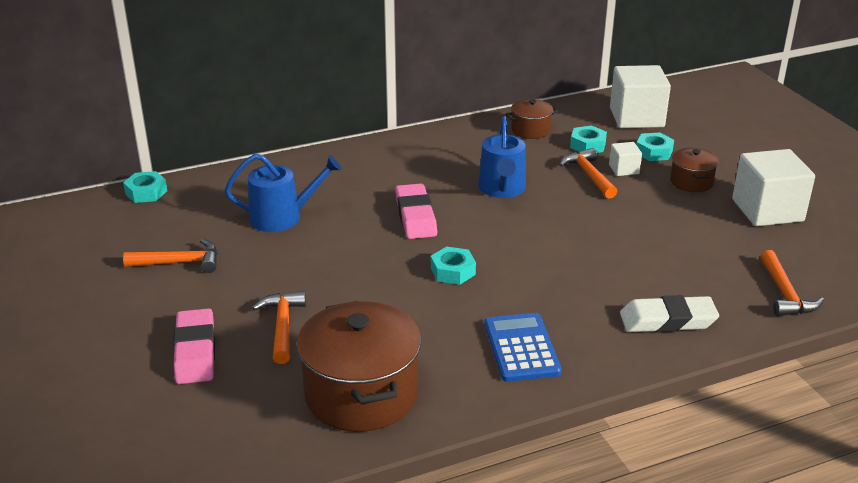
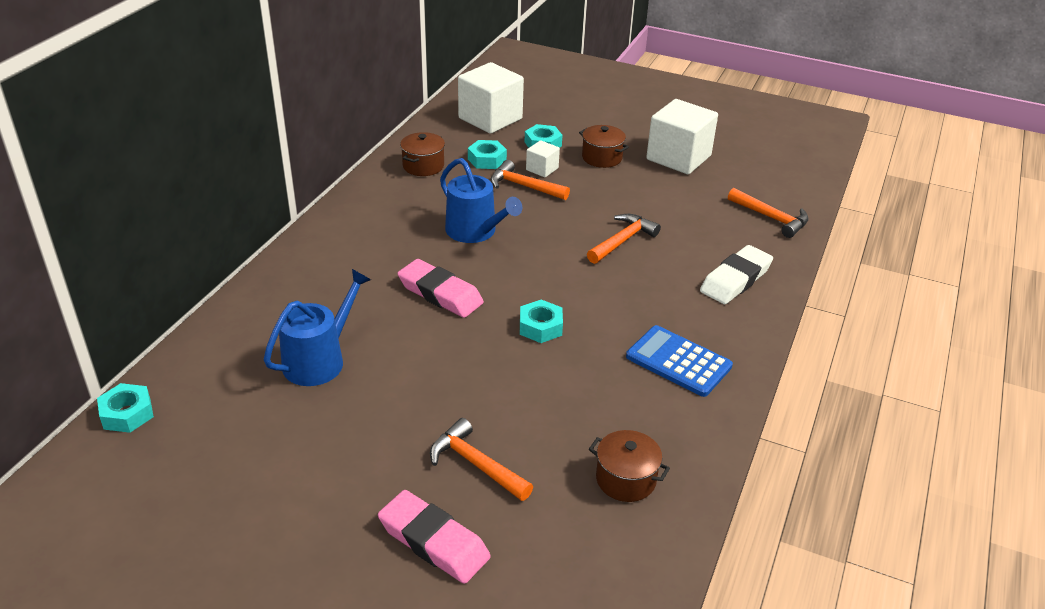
camera: 45 degrees left, 5 degrees up
orange hammer [123,239,217,273] -> orange hammer moved to [587,214,661,264]
brown pot [296,301,421,432] -> brown pot [589,430,670,502], size x0.50

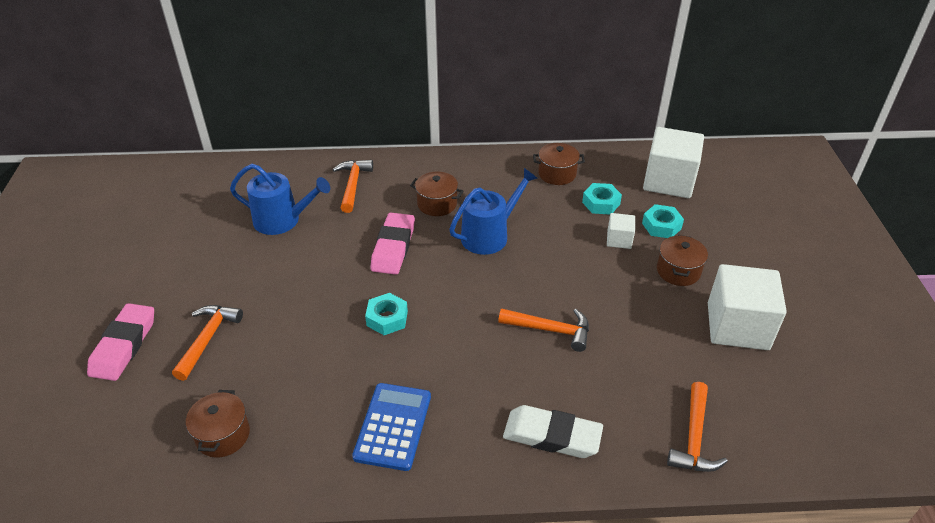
camera: 65 degrees right, 5 degrees up
turquoise nut [97,383,154,433] -> none
blue watering can [440,158,522,243] -> blue watering can turned 150 degrees counterclockwise [449,168,538,255]
orange hammer [490,160,570,200] -> orange hammer moved to [332,160,373,213]
none -> brown pot [410,171,463,216]

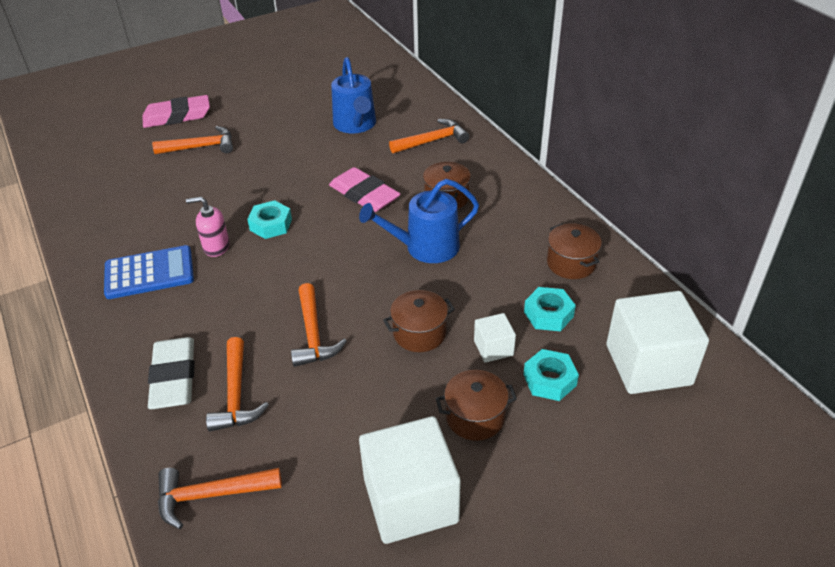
camera: 65 degrees right, 0 degrees up
brown pot [186,390,250,458] -> brown pot moved to [383,290,455,352]
pink eraser [370,213,415,275] -> pink eraser turned 60 degrees clockwise [329,167,400,212]
blue watering can [449,168,538,255] -> blue watering can turned 135 degrees clockwise [359,179,479,263]
none -> pink soap dispenser [186,197,230,257]
none -> orange hammer [206,337,269,432]

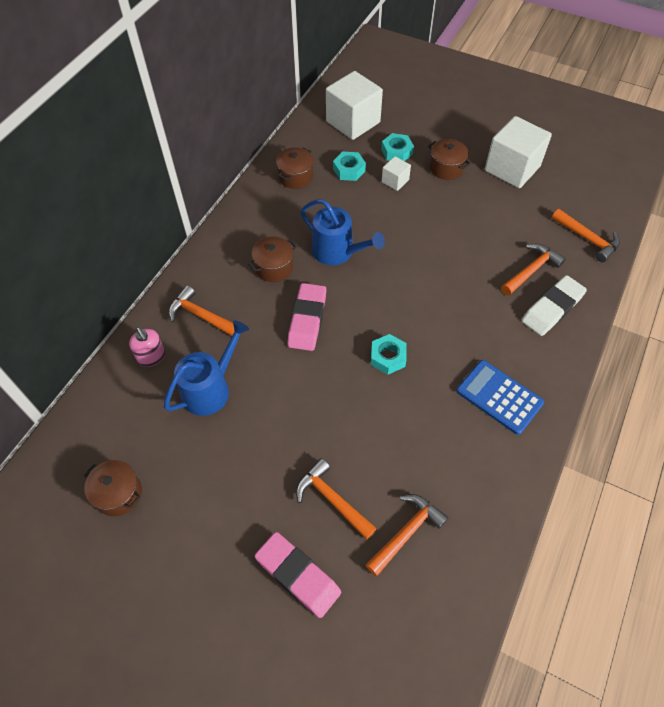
camera: 125 degrees left, 15 degrees up
pink soap dispenser [186,197,230,257] -> pink soap dispenser moved to [129,327,165,367]
orange hammer [291,283,347,367] -> orange hammer moved to [366,494,449,576]
brown pot [383,290,455,352] -> brown pot moved to [84,460,142,516]

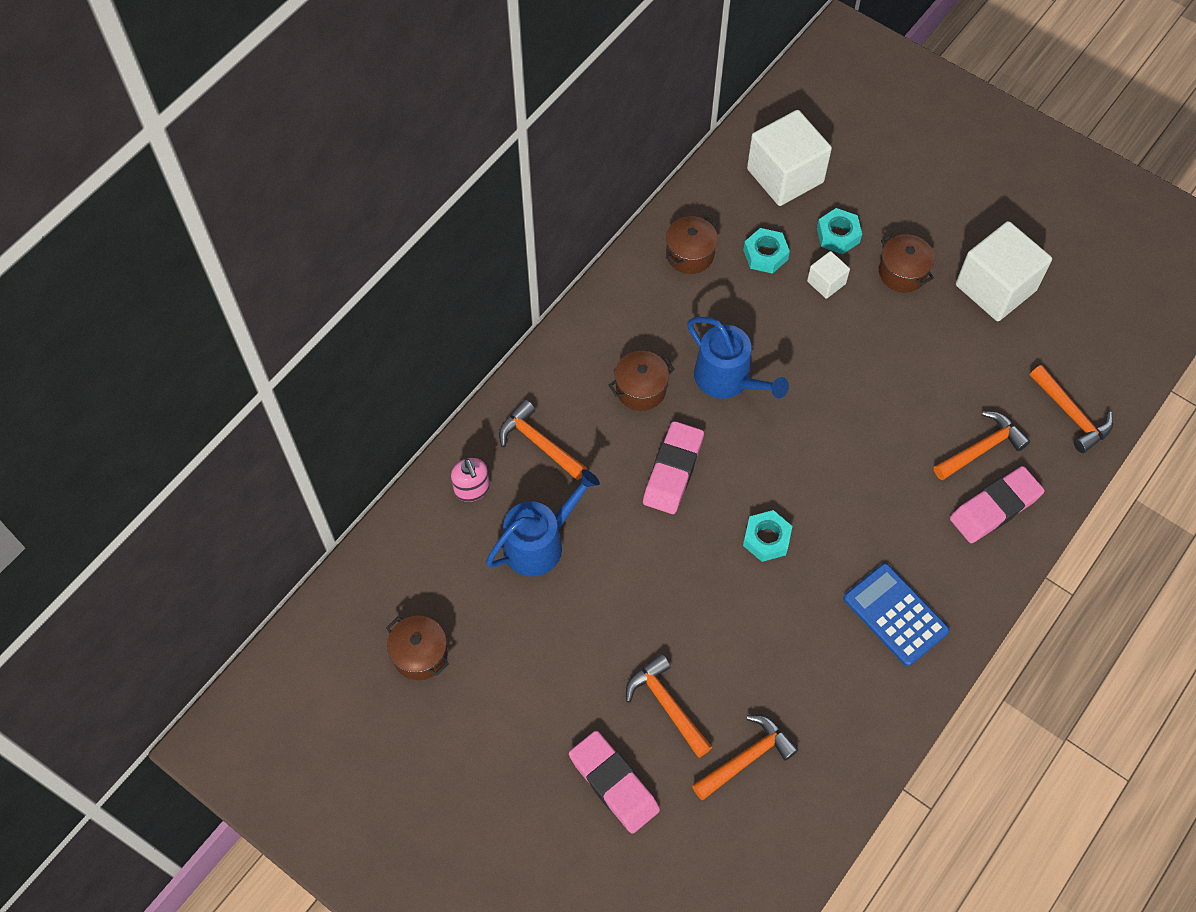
camera: 10 degrees right, 5 degrees up
white eraser [522,275,587,336] -> pink eraser [950,466,1045,543]

